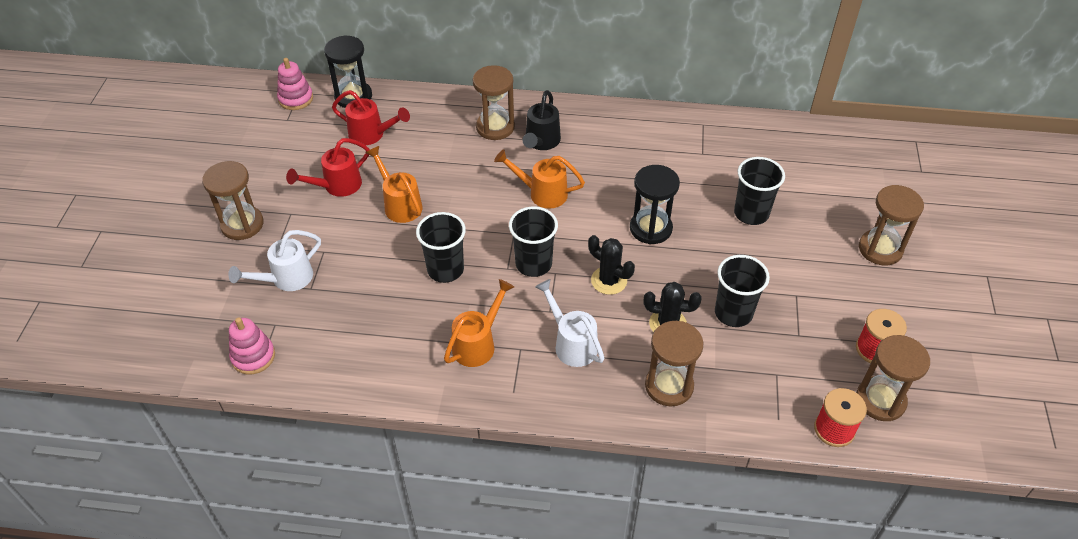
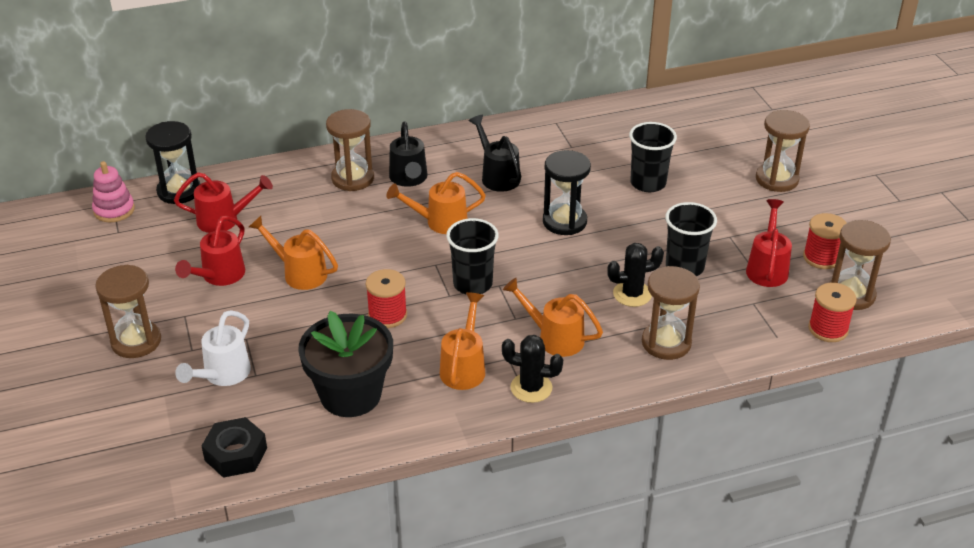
camera: 25 degrees left, 10 degrees down
pink stacking toy [229,317,275,375] -> black nut [202,417,267,478]
black cup [416,212,466,283] -> red spool [366,269,407,328]
white watering can [535,279,604,367] -> orange watering can [503,278,603,357]
black cactus [588,235,635,295] -> black cactus moved to [502,335,563,403]
none -> black flower pot [298,311,393,417]
none -> black watering can [469,115,521,192]
none -> red watering can [746,199,792,287]

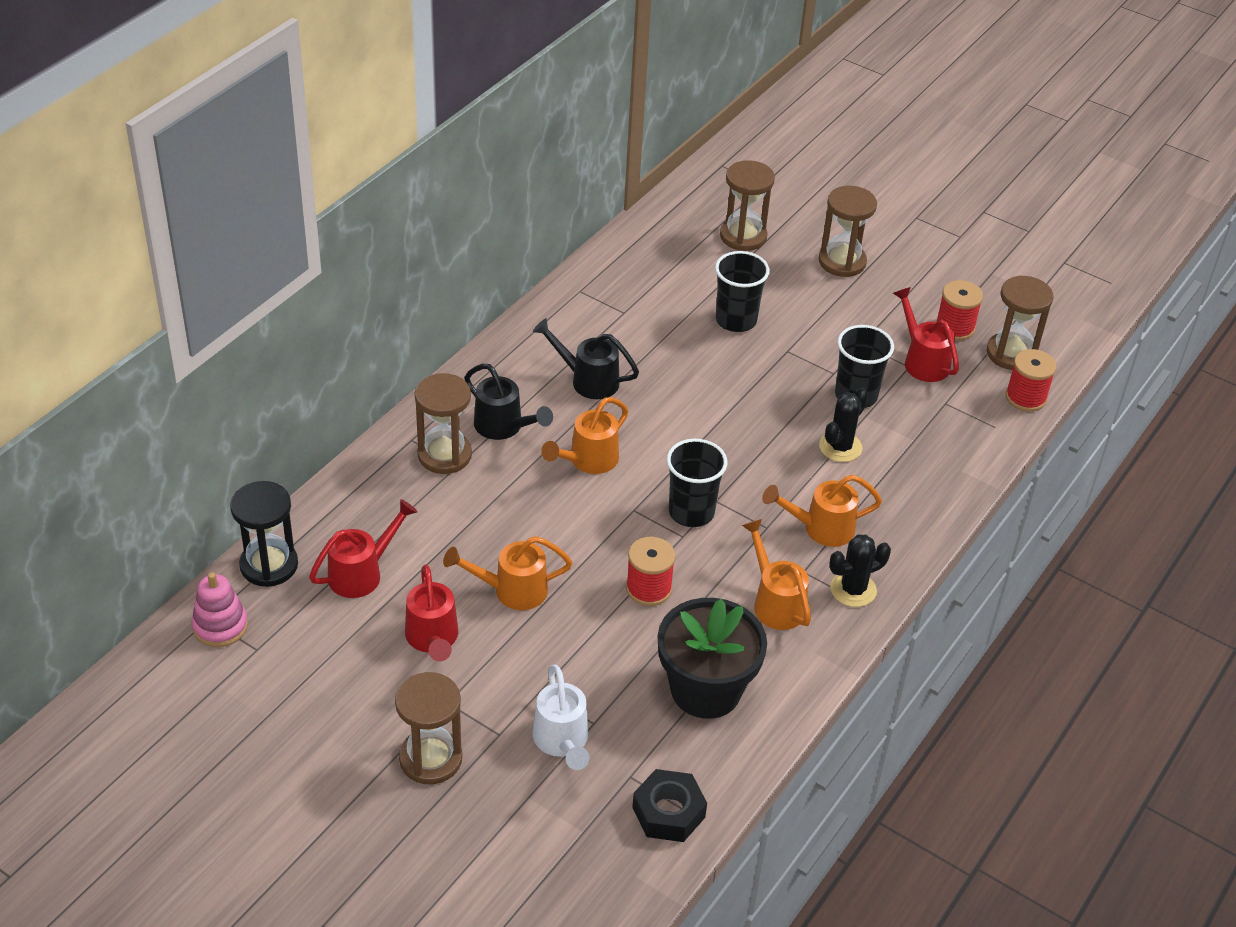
camera: 40 degrees left, 5 degrees up
black hourglass [543,150,591,235] -> none
brown hourglass [642,266,700,360] -> brown hourglass moved to [720,160,775,251]

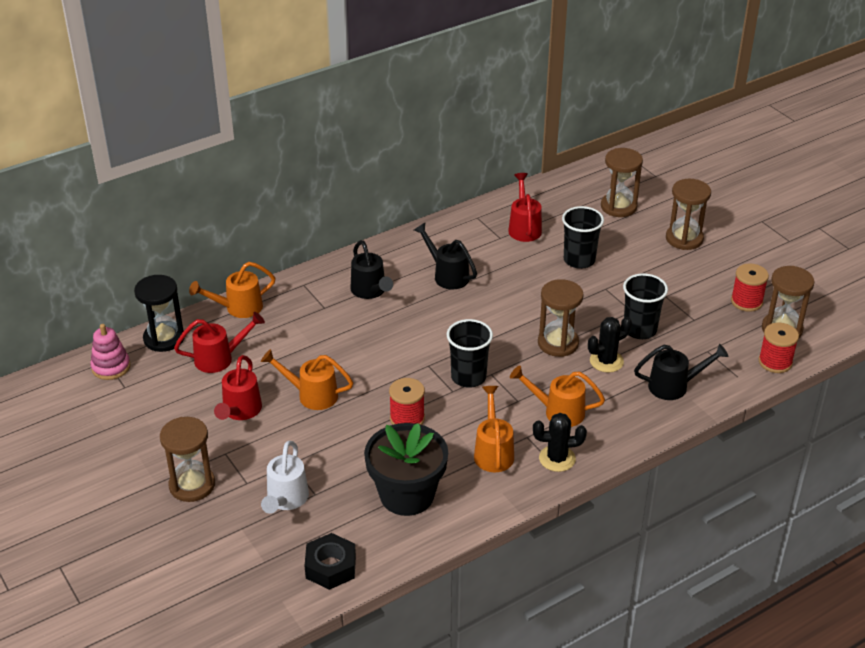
camera: 25 degrees right, 5 degrees down
brown hourglass [415,373,472,474] -> brown hourglass moved to [538,279,584,357]
orange watering can [541,397,628,474] -> orange watering can moved to [189,262,276,318]
red watering can [893,287,959,382] -> red watering can moved to [508,173,542,242]
none -> black watering can [634,344,729,400]

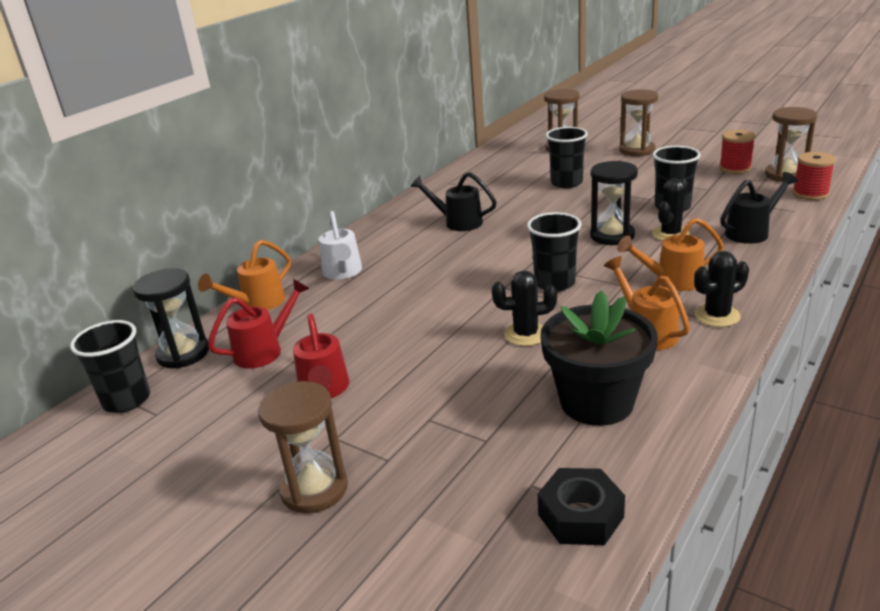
camera: 20 degrees left, 10 degrees down
pink stacking toy [90,324,130,380] -> black cup [70,320,150,413]
orange watering can [261,349,353,410] -> none
white watering can [261,441,309,514] -> white watering can moved to [319,211,362,279]
black watering can [351,240,393,299] -> none
red spool [389,378,425,425] -> black cactus [492,271,557,346]
red watering can [508,173,542,242] -> none
brown hourglass [538,279,584,357] -> black hourglass [590,161,638,245]

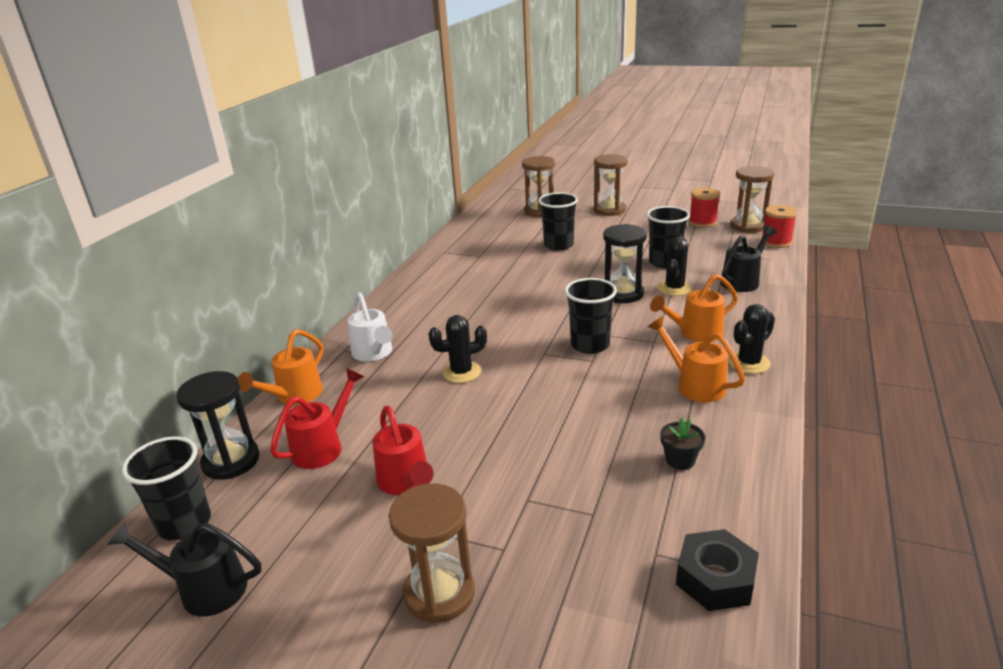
camera: 15 degrees left, 0 degrees up
black watering can [410,172,497,231] -> black watering can moved to [107,522,261,617]
black cactus [492,271,557,346] -> black cactus moved to [428,315,487,383]
black flower pot [540,290,658,426] -> black flower pot [660,418,705,470], size x0.41

